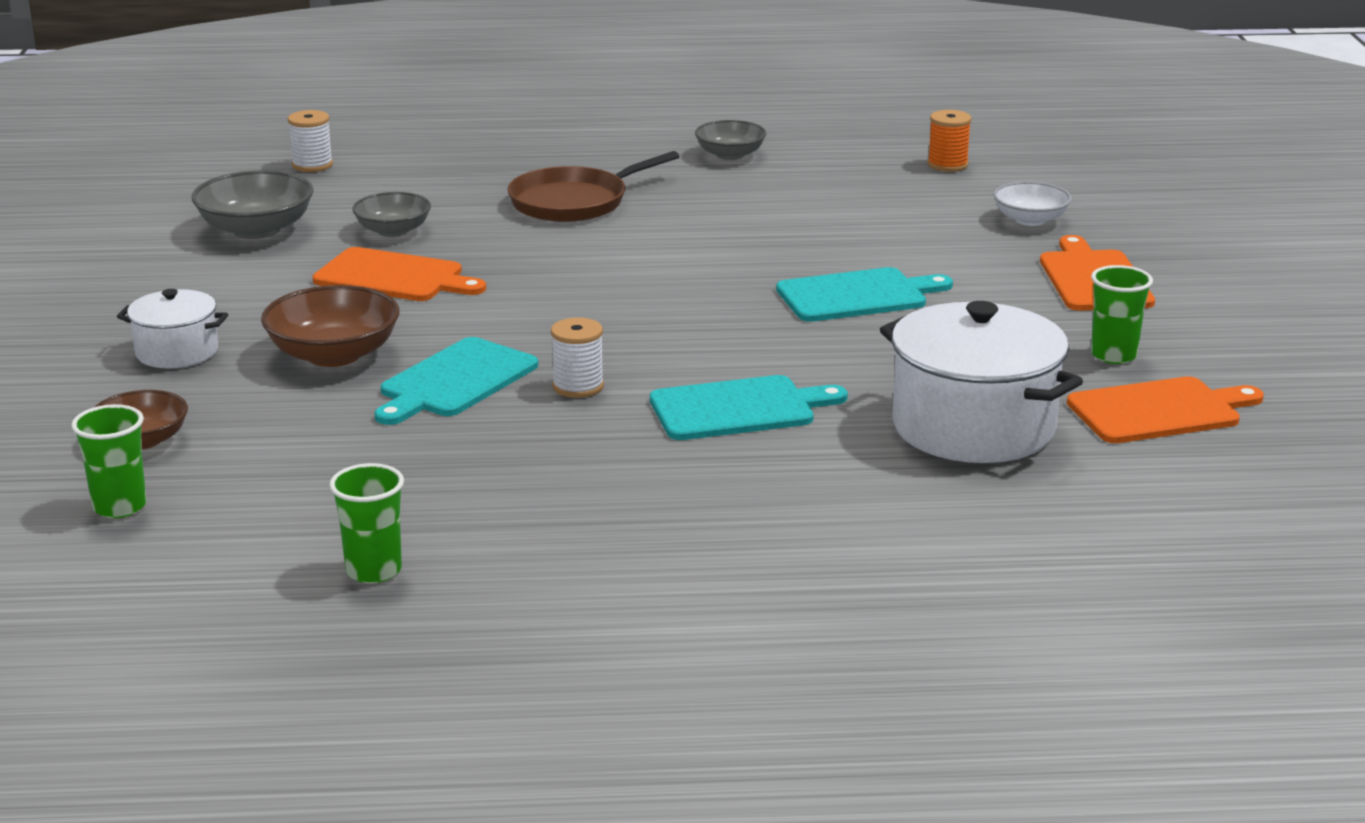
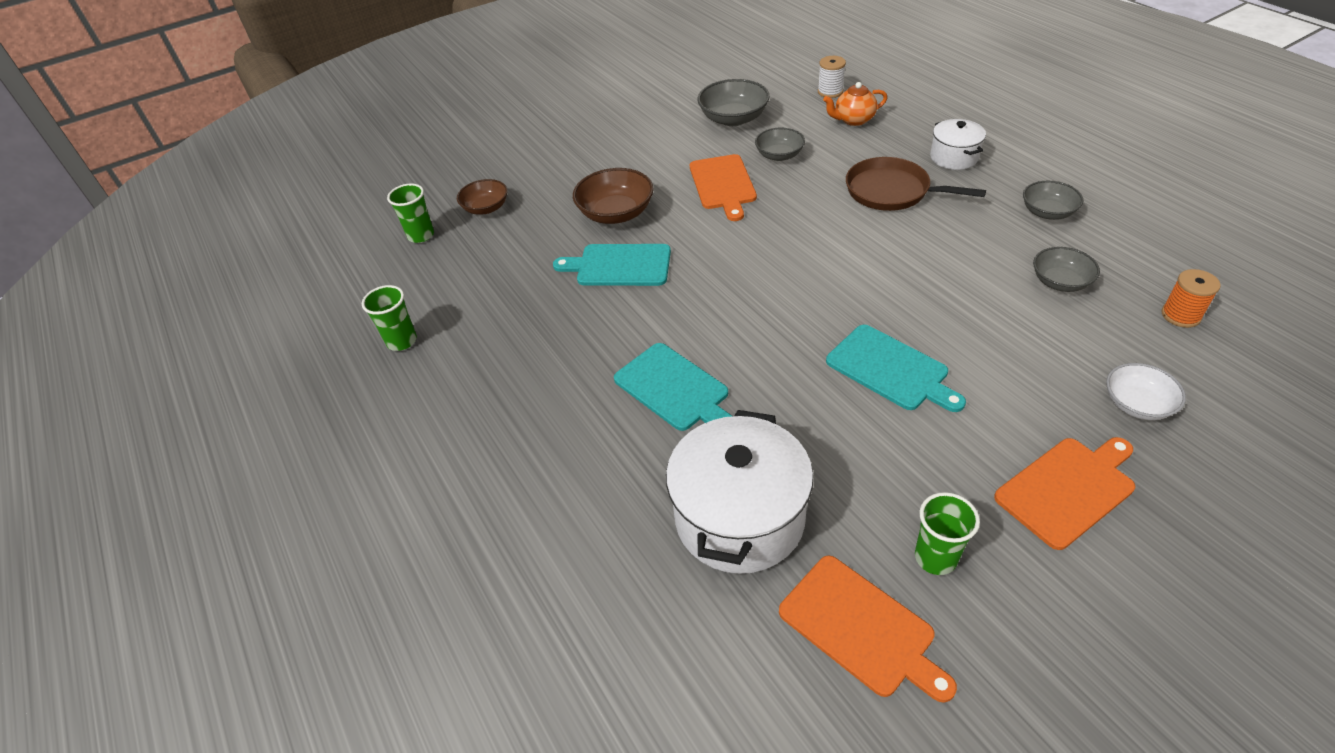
camera: 65 degrees right, 20 degrees up
white pot [117,289,228,369] -> white pot moved to [930,119,986,170]
white spool [551,318,604,398] -> none
none -> orange teapot [823,82,887,126]
none -> grey bowl [1033,247,1100,292]

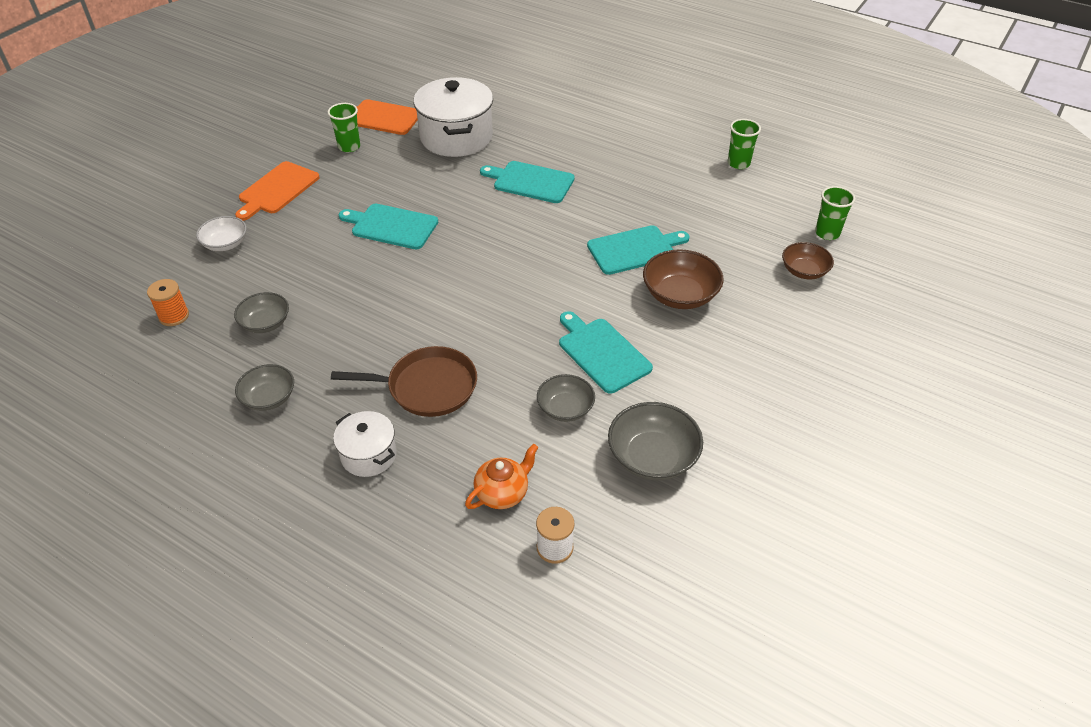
camera: 150 degrees right, 0 degrees up
orange cutting board [690,154,757,221] -> turquoise cutting board [559,311,653,394]

